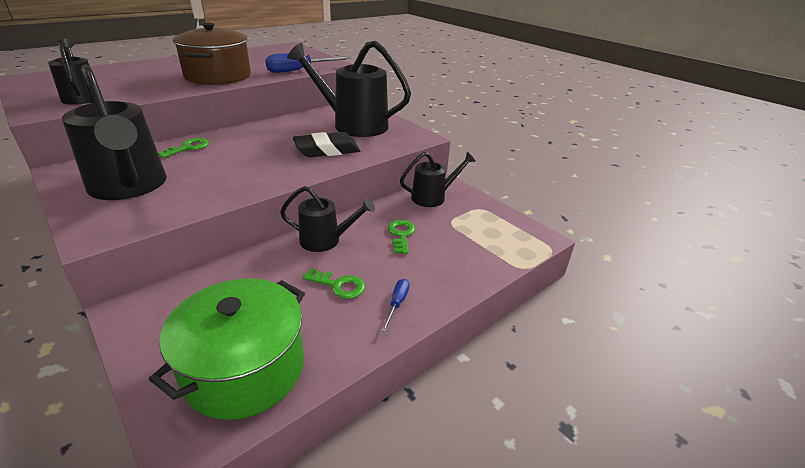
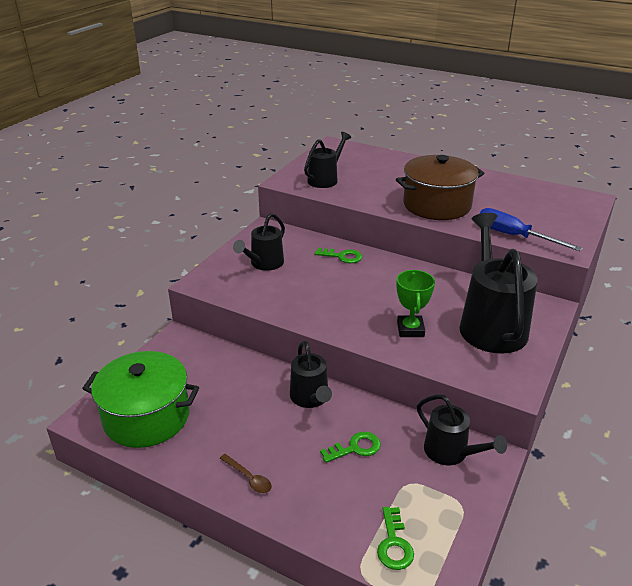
camera: 70 degrees right, 0 degrees up
black watering can [62,65,167,200] -> black watering can [233,213,285,271], size x0.57
black eraser [293,132,360,157] -> green trophy [396,270,435,337]
green key [303,268,365,299] -> green key moved to [377,507,414,570]
blue screwdriver [381,279,409,332] -> brown spoon [220,454,272,493]

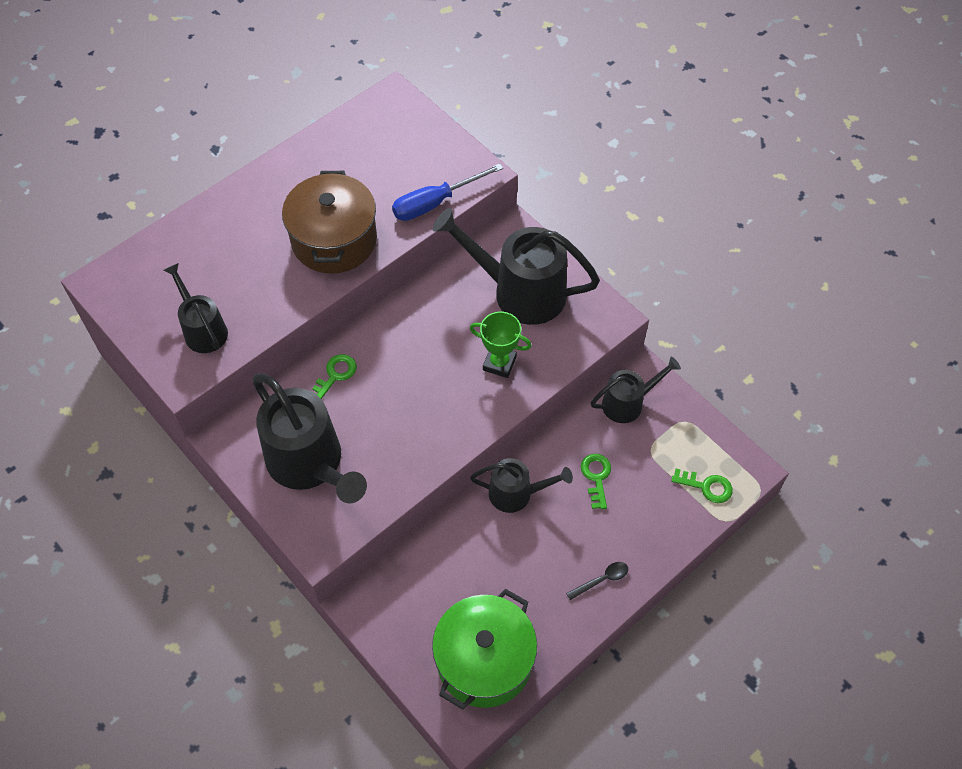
camera: 70 degrees left, 25 degrees up
brown spoon [220,454,272,493] -> black spoon [566,562,628,600]
black watering can [233,213,285,271] -> black watering can [252,373,367,503], size x1.77

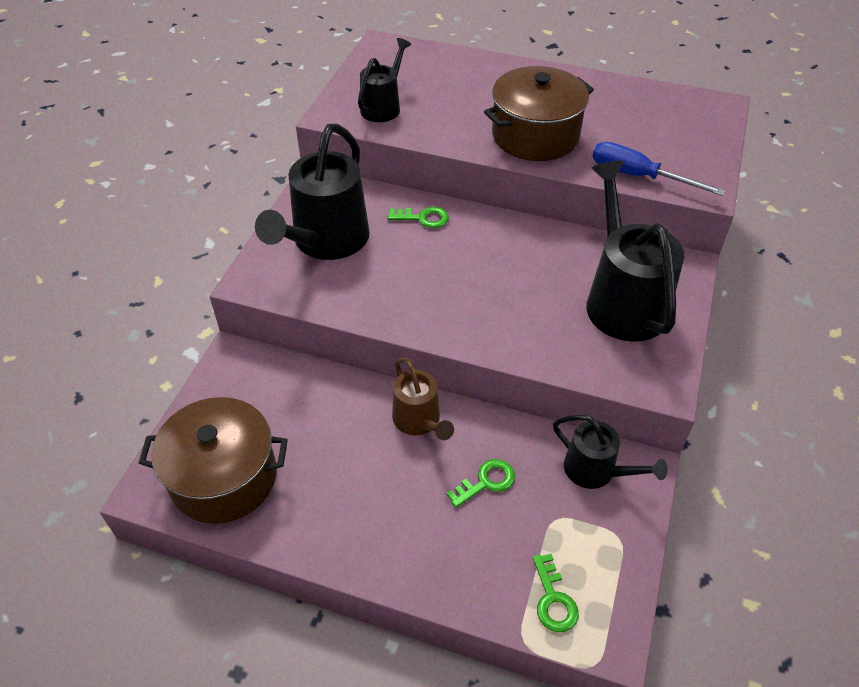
camera: 60 degrees right, 10 degrees down
green pot [432,589,537,710] -> brown pot [139,397,288,524]
green trophy [470,312,532,378] -> none
black watering can [470,458,573,513] -> brown watering can [392,357,454,440]
black spoon [566,562,628,600] -> none

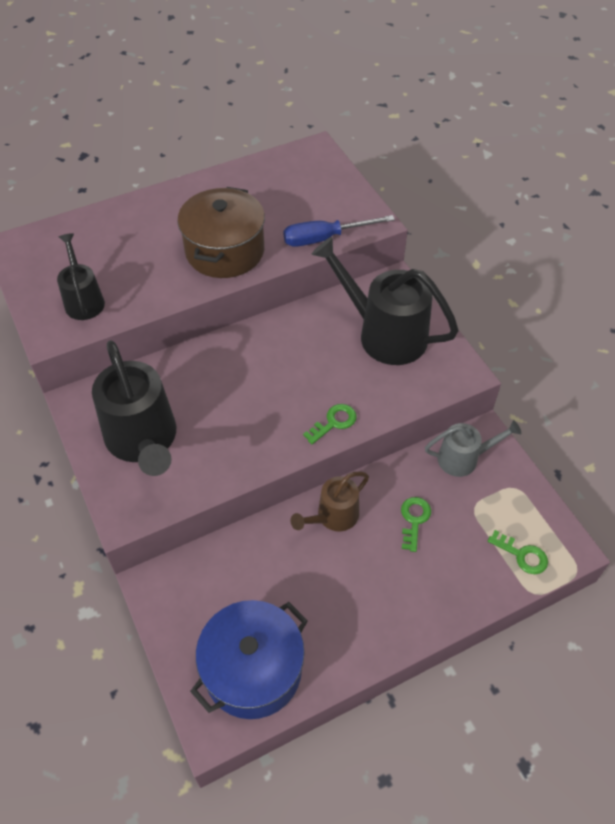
camera: 45 degrees left, 5 degrees up
brown pot [139,397,288,524] -> blue pot [190,600,308,719]
green key [388,207,449,228] -> green key moved to [303,404,357,445]
brown watering can [392,357,454,440] -> brown watering can turned 120 degrees clockwise [291,472,369,531]
black watering can [553,415,668,489] -> grey watering can [425,420,521,477]

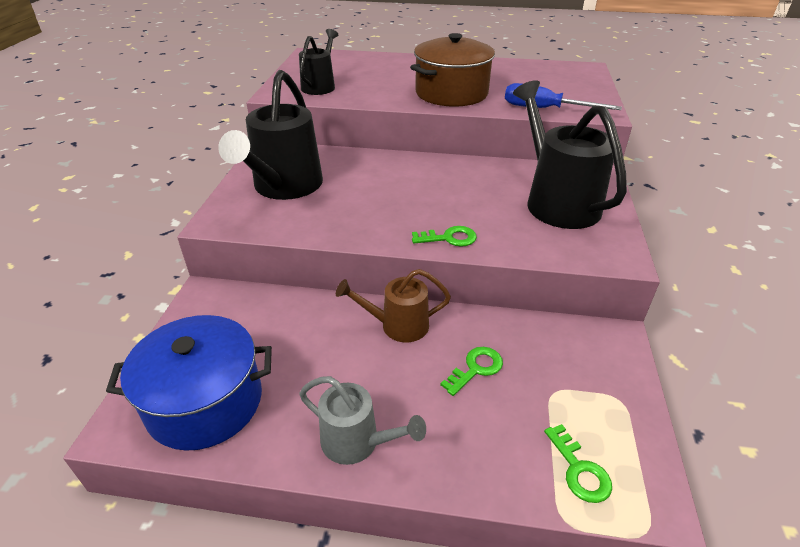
camera: 35 degrees right, 15 degrees down
grey watering can [425,420,521,477] -> grey watering can moved to [299,376,426,465]

